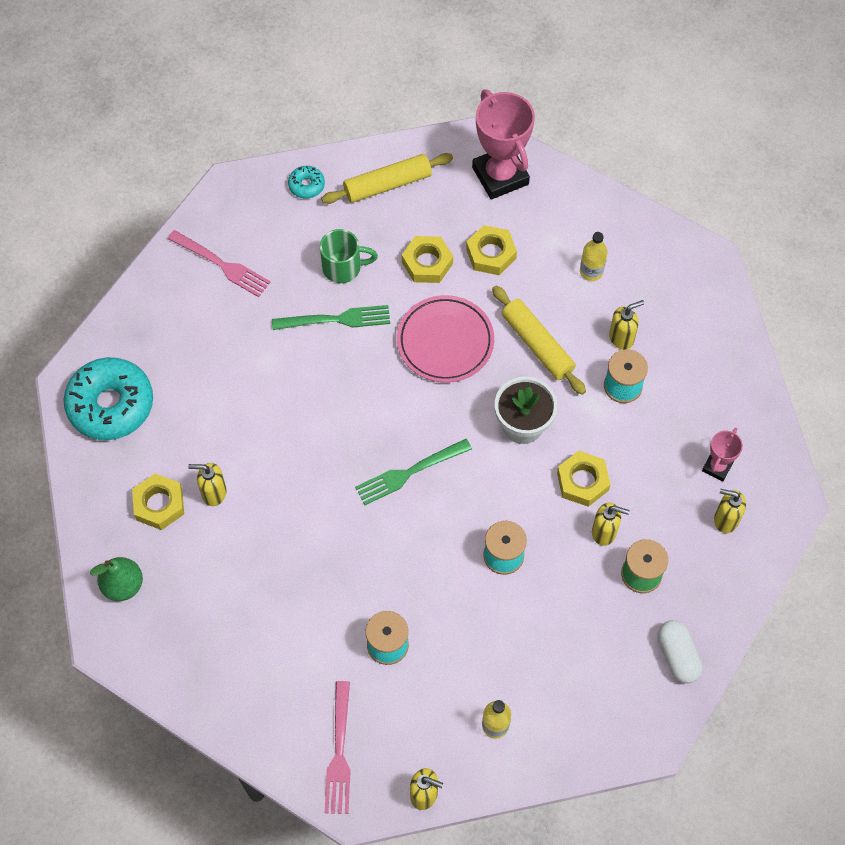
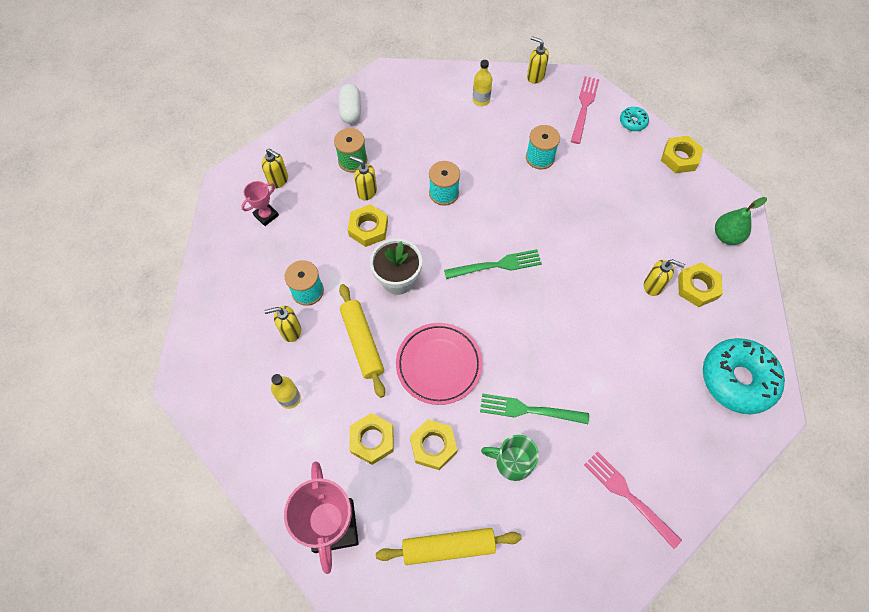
camera: 165 degrees left, 0 degrees up
turquoise donut [288,166,325,199] -> turquoise donut moved to [620,107,649,131]
none -> yellow nut [661,136,703,173]

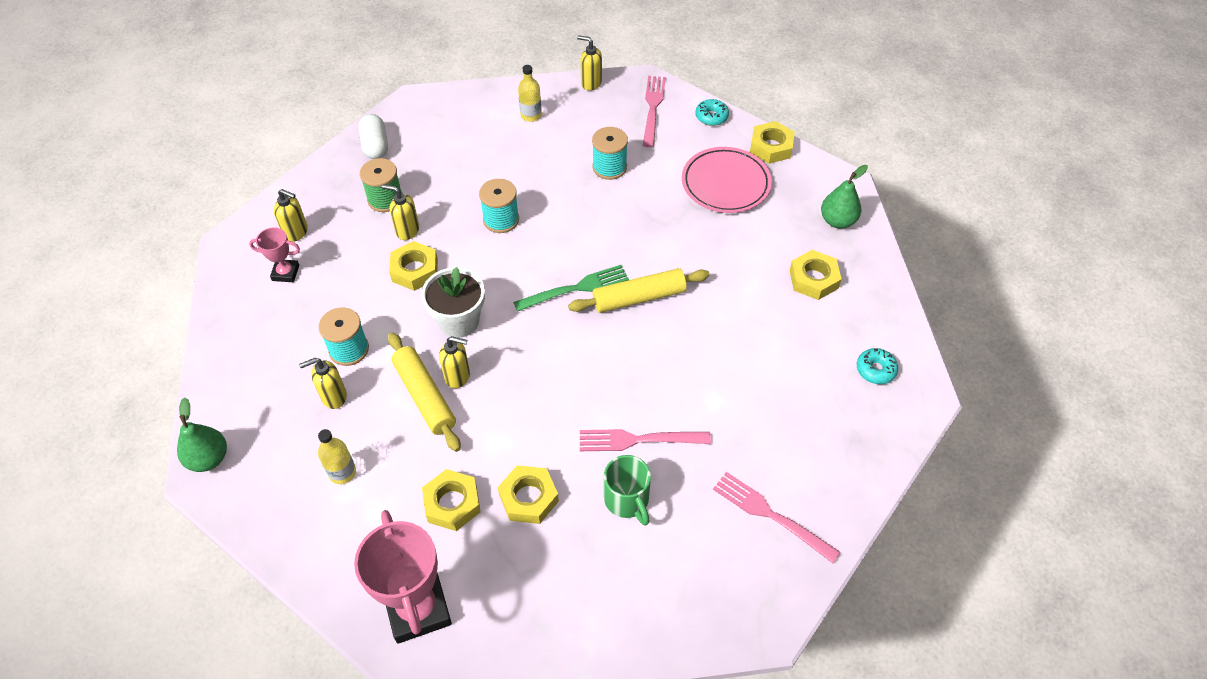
camera: 10 degrees left, 10 degrees down
pink trophy [241,181,279,226] -> pink trophy turned 60 degrees clockwise [249,227,300,282]
yellow rolling pin [376,528,522,565] -> yellow rolling pin moved to [568,268,710,313]
pink plate [396,323,482,405] -> pink plate moved to [682,147,772,213]
green fork [480,394,589,424] -> pink fork [580,429,711,451]
green mug [481,435,539,481] -> green mug turned 120 degrees counterclockwise [604,455,651,526]
yellow soap dispenser [644,259,685,296] -> yellow soap dispenser moved to [439,336,470,388]
turquoise donut [703,338,785,414] -> turquoise donut [857,348,898,384], size x0.45
none -> green pear [177,397,227,472]

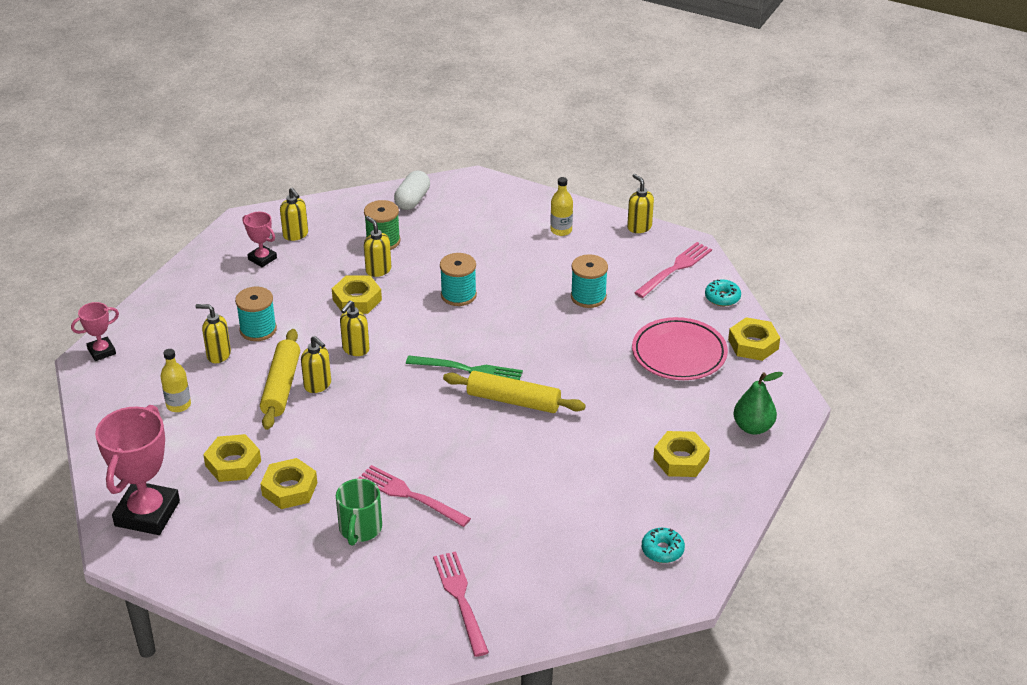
camera: 35 degrees right, 15 degrees down
green pear [177,397,227,472] -> pink trophy [71,302,119,361]
white flower pot [421,267,485,338] -> yellow soap dispenser [340,301,370,356]

